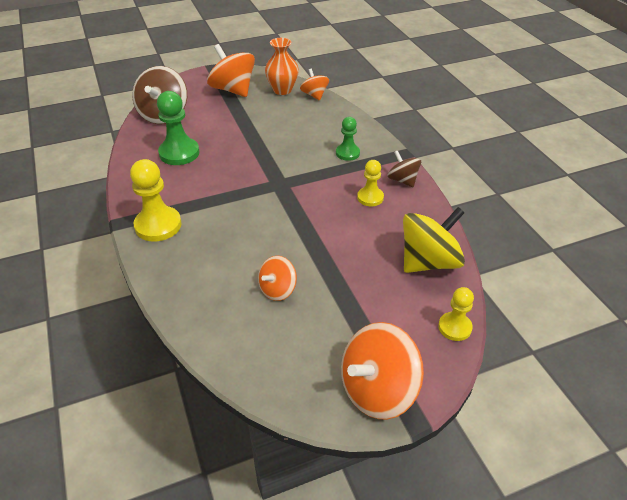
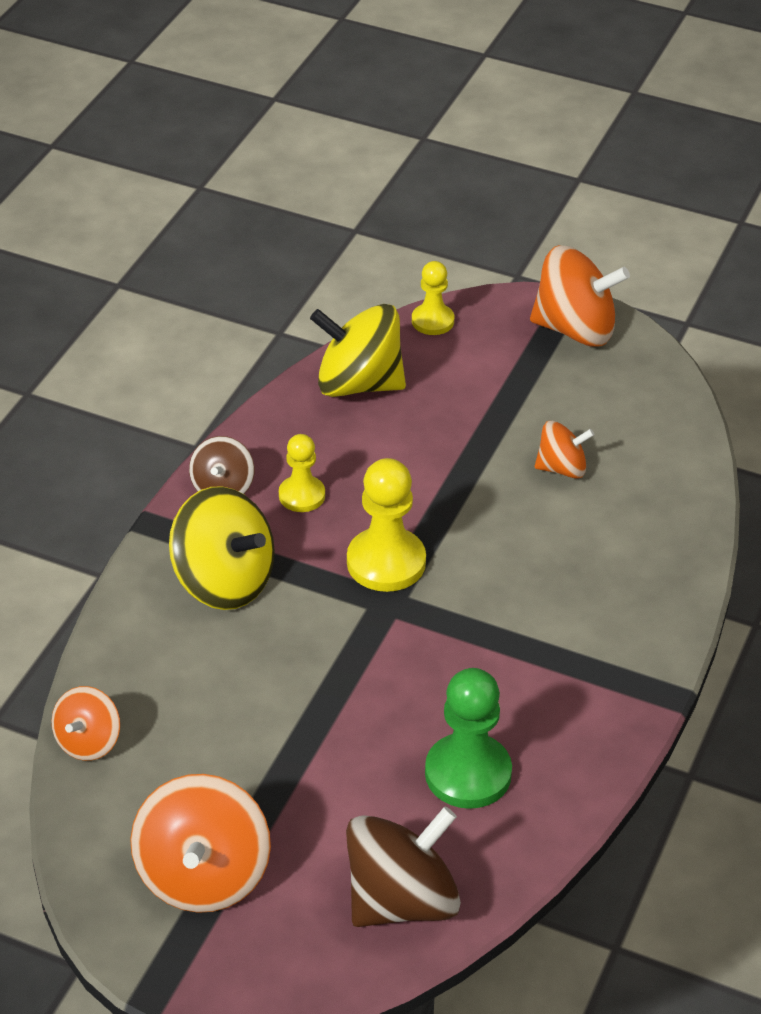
camera: 135 degrees left, 0 degrees up
yellow pawn [130,159,182,241] -> yellow pawn moved to [347,458,426,592]
orange vase [265,38,299,95] -> none
green pawn [336,117,360,161] -> yellow spinning top [169,486,275,610]

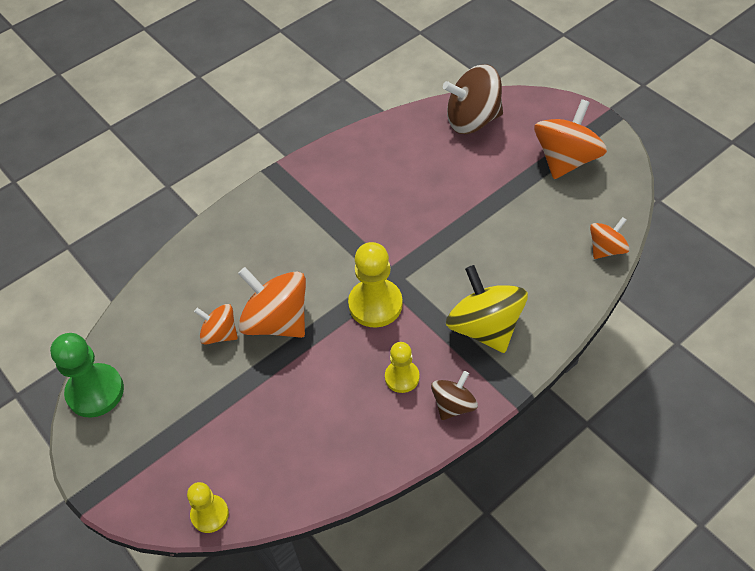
camera: 150 degrees left, 10 degrees up
yellow spinning top [310,304,406,397] -> none
green pawn [425,668,512,809] -> green pawn moved to [50,333,124,418]
orange spinning top [530,245,630,347] -> orange spinning top moved to [238,267,306,338]

